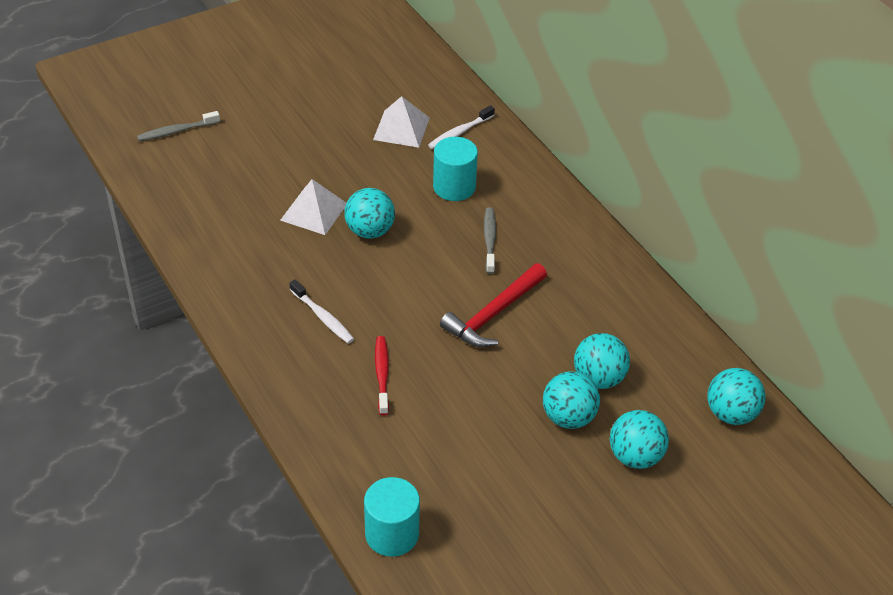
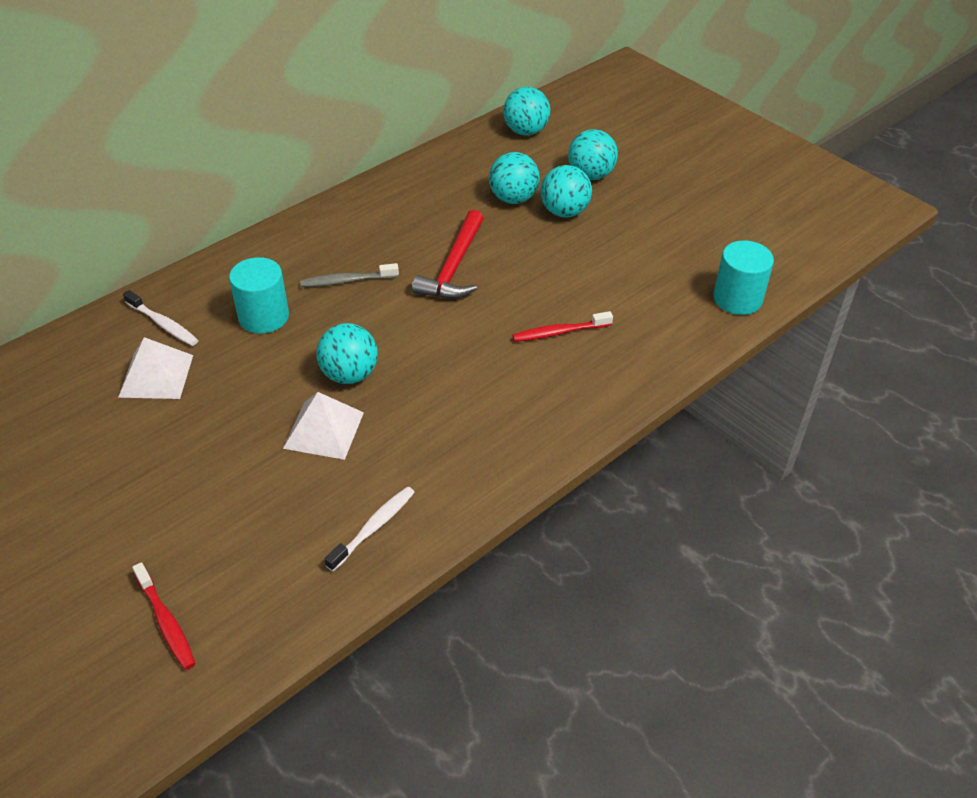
camera: 100 degrees left, 0 degrees up
grey toothbrush [137,111,220,141] -> red toothbrush [132,562,196,670]
white toothbrush [289,279,354,344] -> white toothbrush moved to [325,486,415,571]
red hammer [440,263,547,347] -> red hammer turned 75 degrees clockwise [412,210,484,299]

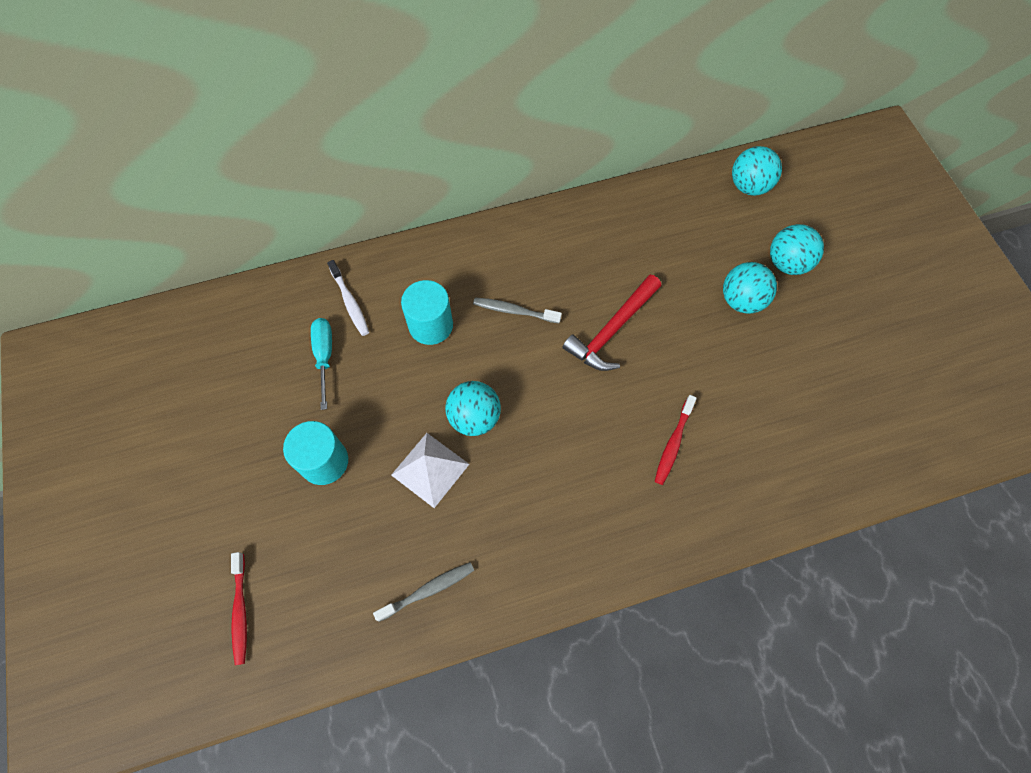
camera: 25 degrees right, 20 degrees up
white pyramid [118,337,193,399] -> turquoise screwdriver [311,318,332,410]
white toothbrush [325,486,415,571] -> grey toothbrush [373,562,474,622]
turquoise ball [489,152,540,204] -> none
red toothbrush [512,311,613,342] -> red toothbrush turned 75 degrees counterclockwise [655,395,697,485]
turquoise cylinder [713,241,774,315] -> turquoise cylinder moved to [283,421,348,485]

